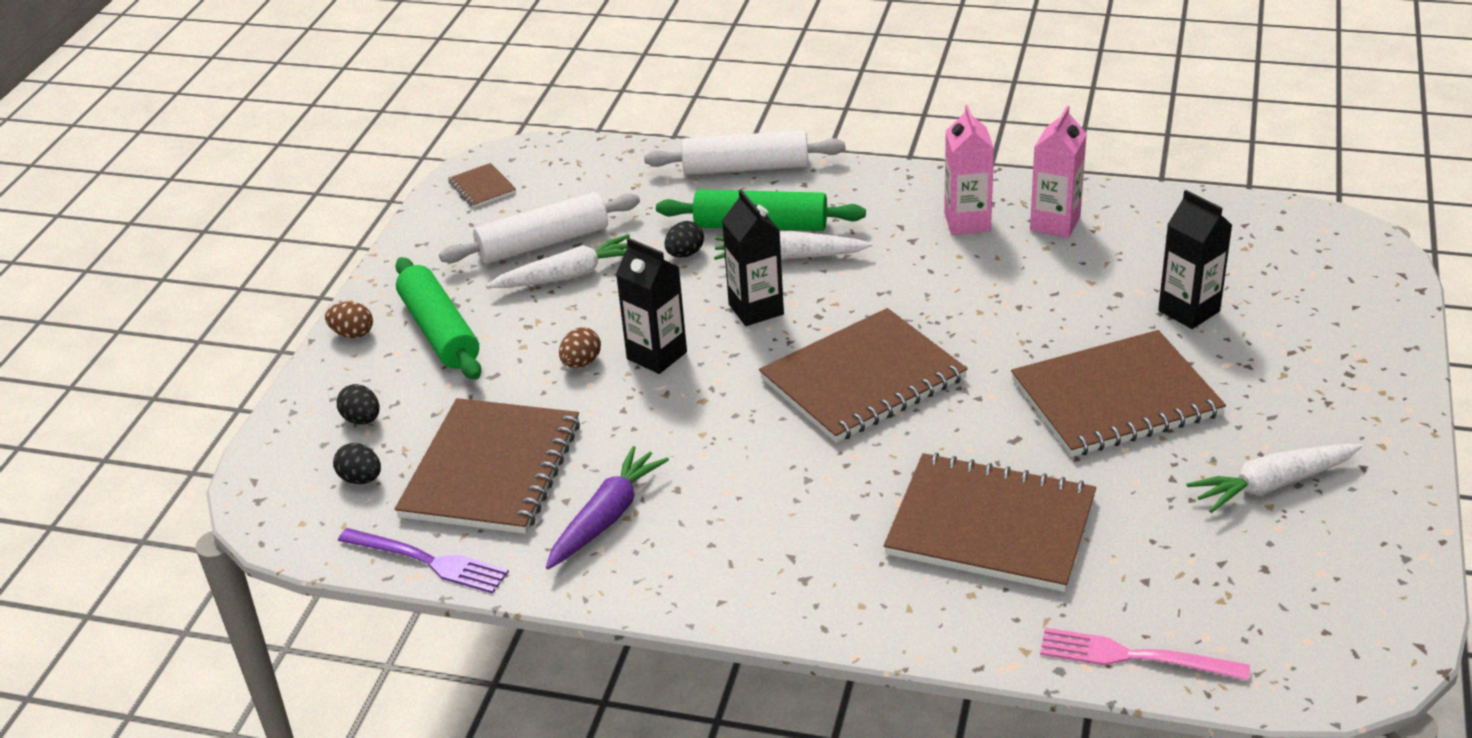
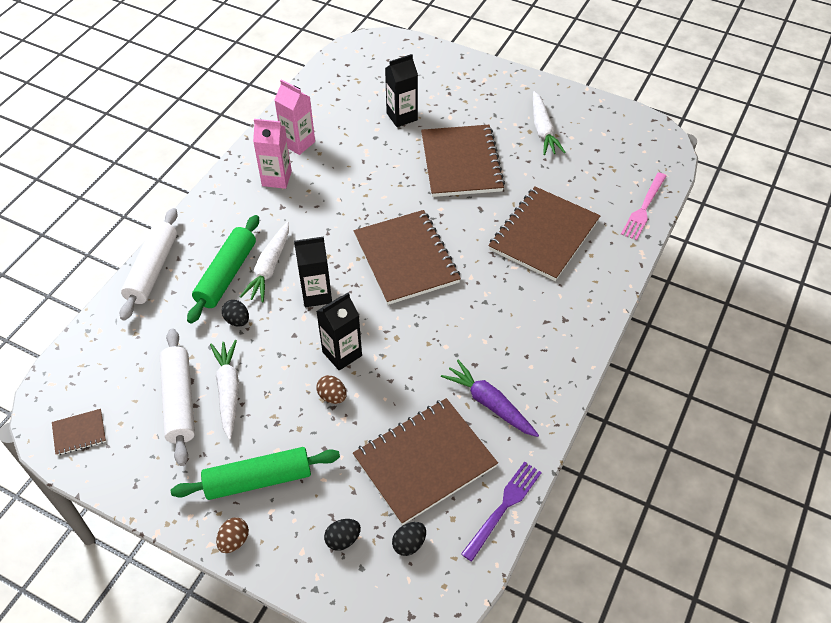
camera: 80 degrees left, 15 degrees up
brown notebook [395,398,580,534] -> brown notebook turned 60 degrees counterclockwise [353,398,498,525]

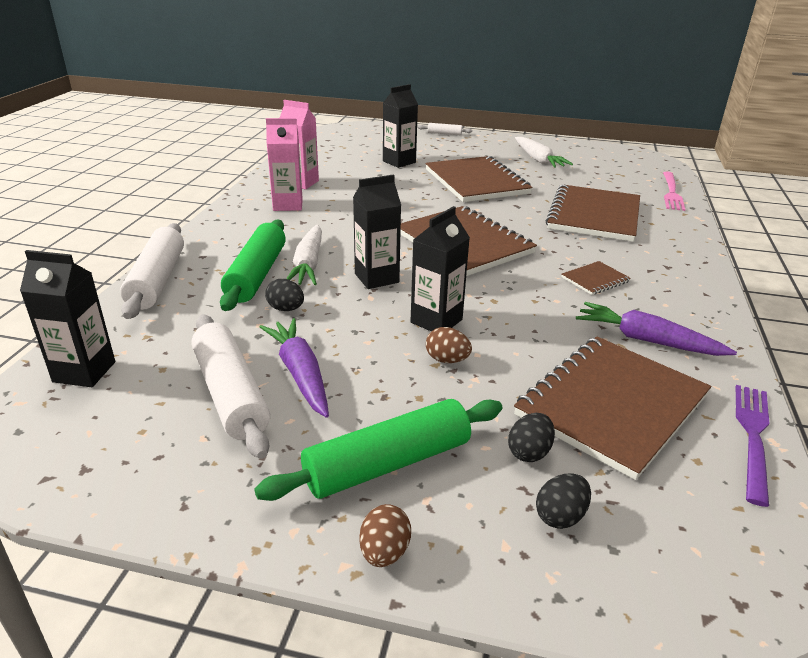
camera: 15 degrees left, 20 degrees down
brown notebook [52,409,106,456] -> brown notebook moved to [561,261,631,295]
white carrot [210,340,239,440] -> purple carrot [260,318,329,418]
black egg [392,522,426,556] -> black egg moved to [508,413,555,462]
none -> black carton [20,250,115,387]
none -> white rolling pin [418,123,472,135]

